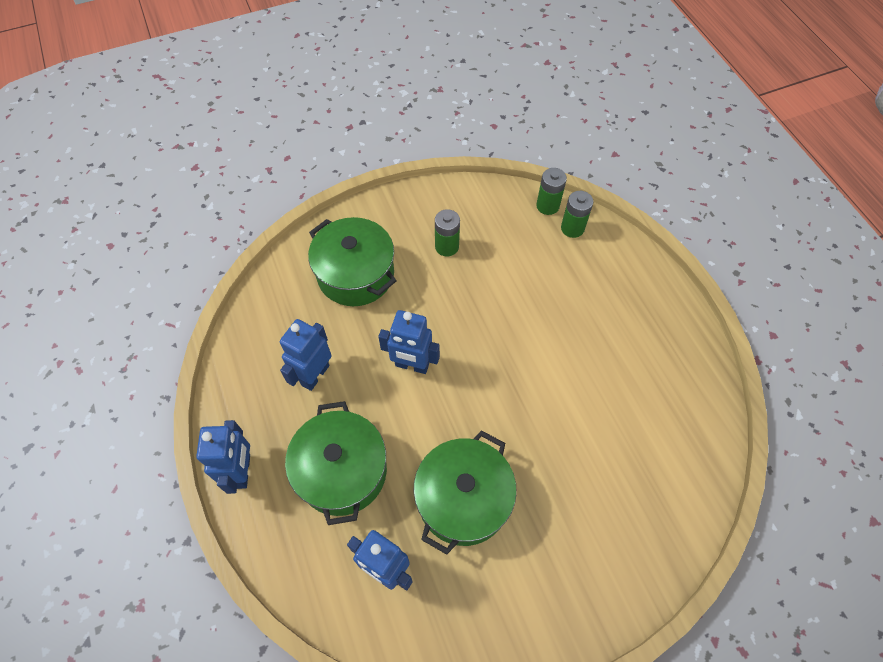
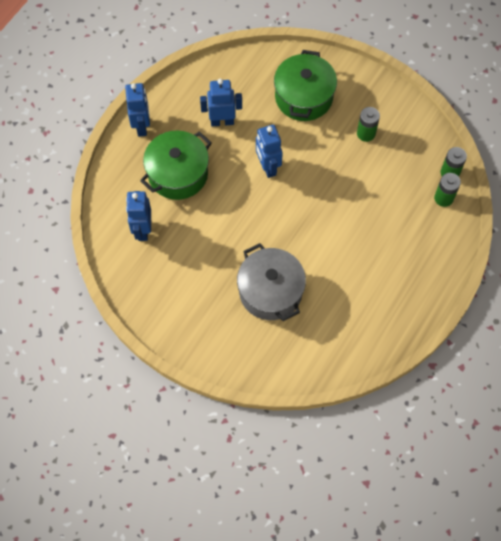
camera: 55 degrees right, 5 degrees up
blue robot [196,420,250,494] -> blue robot turned 60 degrees counterclockwise [125,83,150,137]
green pot [413,431,517,555] -> none
none -> grey pot [237,243,306,321]

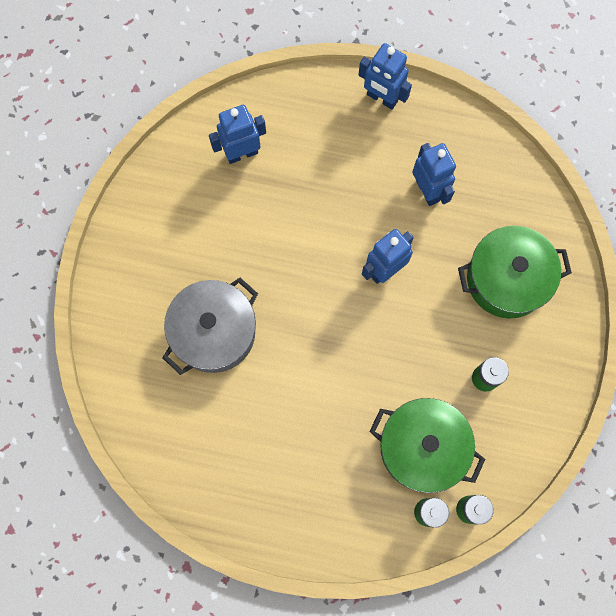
camera: 70 degrees right, 10 degrees up
blue robot [125,83,150,137] -> blue robot turned 60 degrees clockwise [358,43,412,110]
green pot [140,131,212,200] -> green pot moved to [369,398,485,493]

